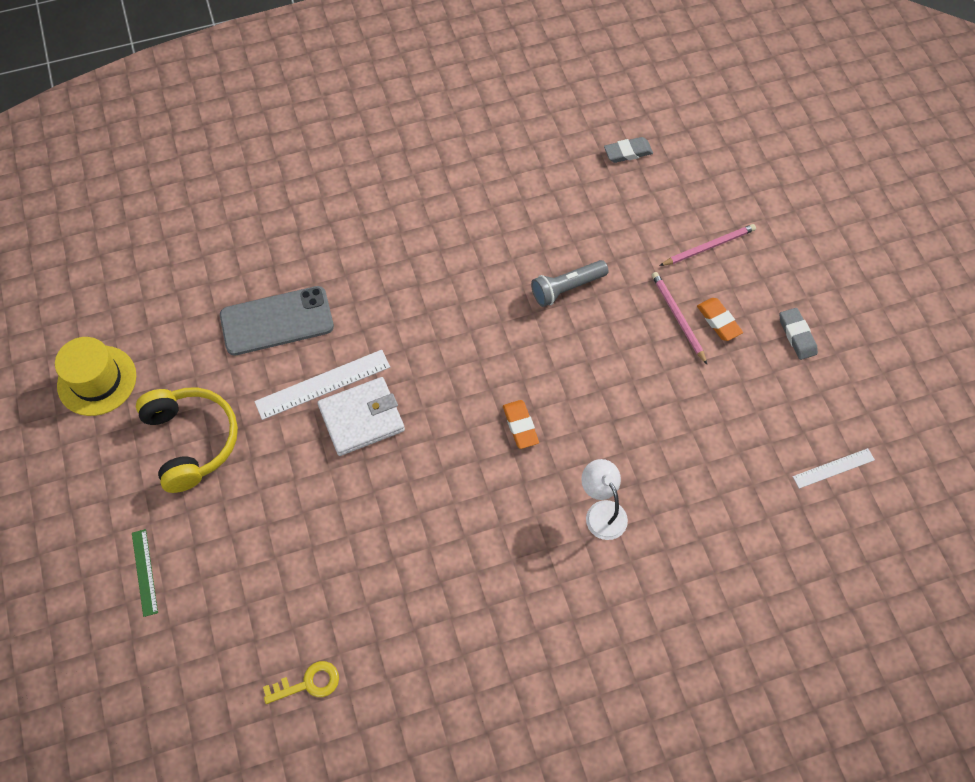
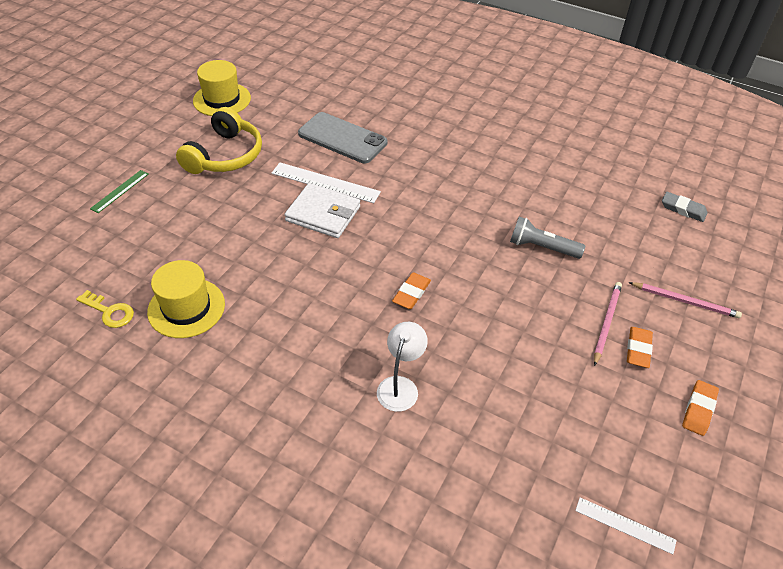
camera: 45 degrees right, 15 degrees down
grey eraser [779,308,818,360] -> orange eraser [682,380,719,436]
none -> yellow hat [147,260,225,338]

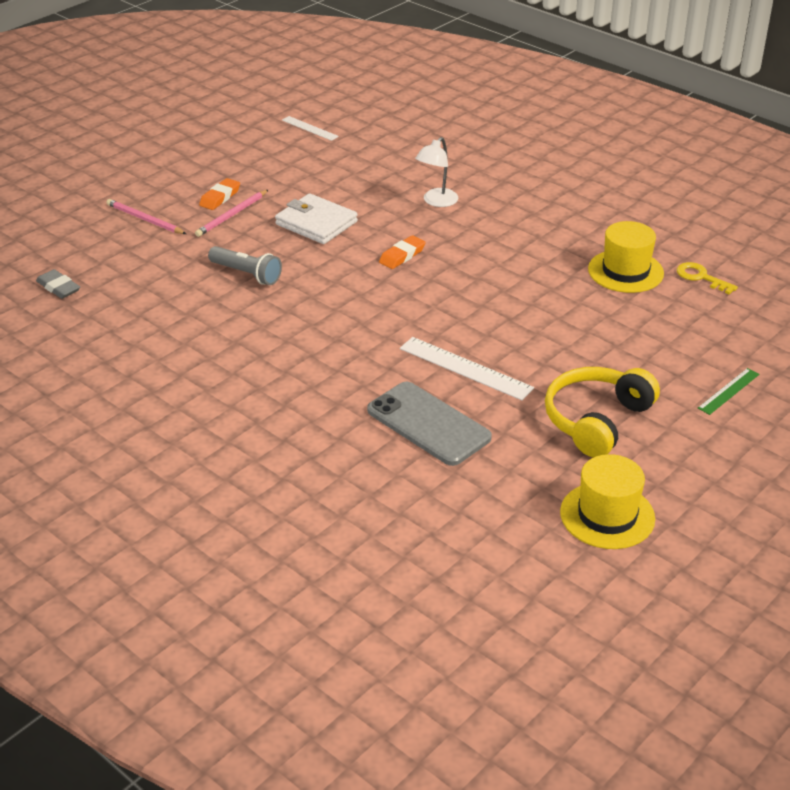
camera: 165 degrees left, 10 degrees down
white wallet [284,183,360,238] -> white wallet moved to [275,193,358,244]
orange eraser [682,380,719,436] -> none

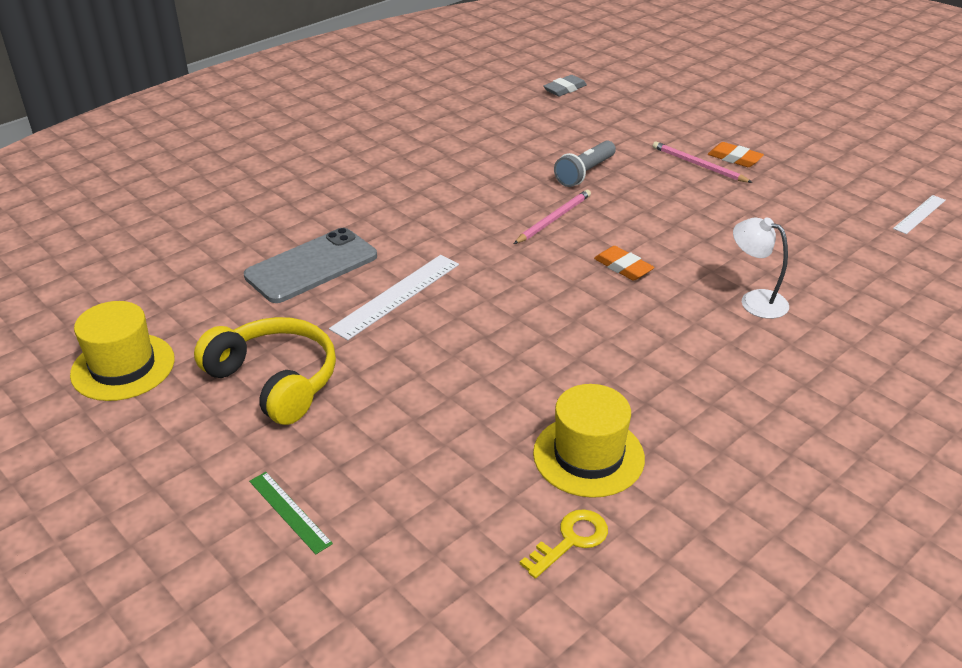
camera: 95 degrees right, 0 degrees up
pink pencil [106,199,186,234] -> pink pencil moved to [514,190,591,244]
white wallet [275,193,358,244] -> none

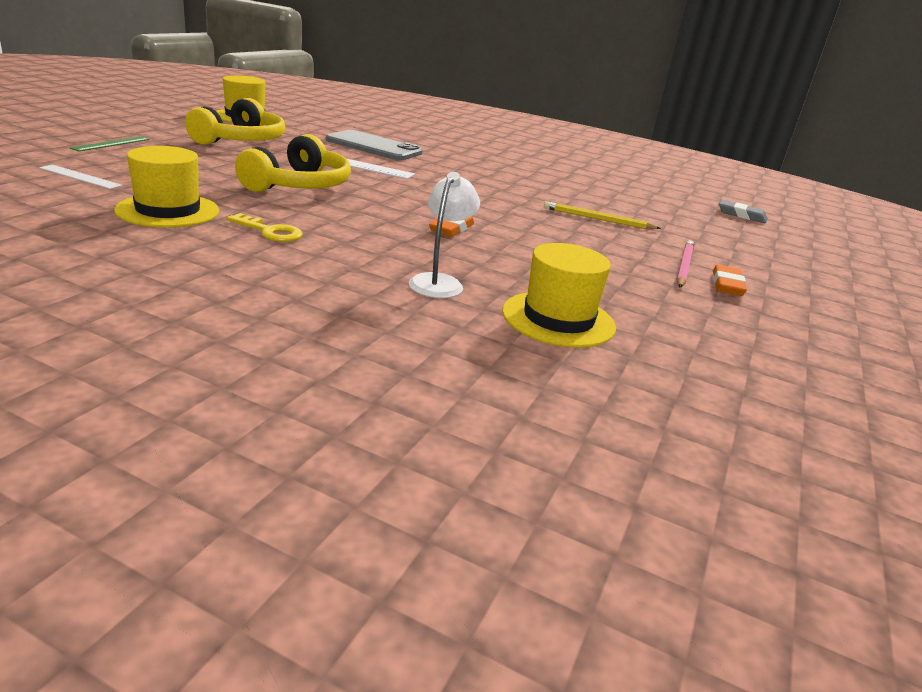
camera: 65 degrees right, 10 degrees down
pink pencil [514,190,591,244] -> none
yellow key [520,509,608,579] -> yellow key moved to [227,213,303,242]
grey flashlight [554,140,616,187] -> yellow pencil [544,201,661,229]
white ruler [893,195,946,234] -> white ruler moved to [39,165,122,189]
none -> yellow headphones [235,134,351,192]
none -> yellow hat [502,243,616,348]

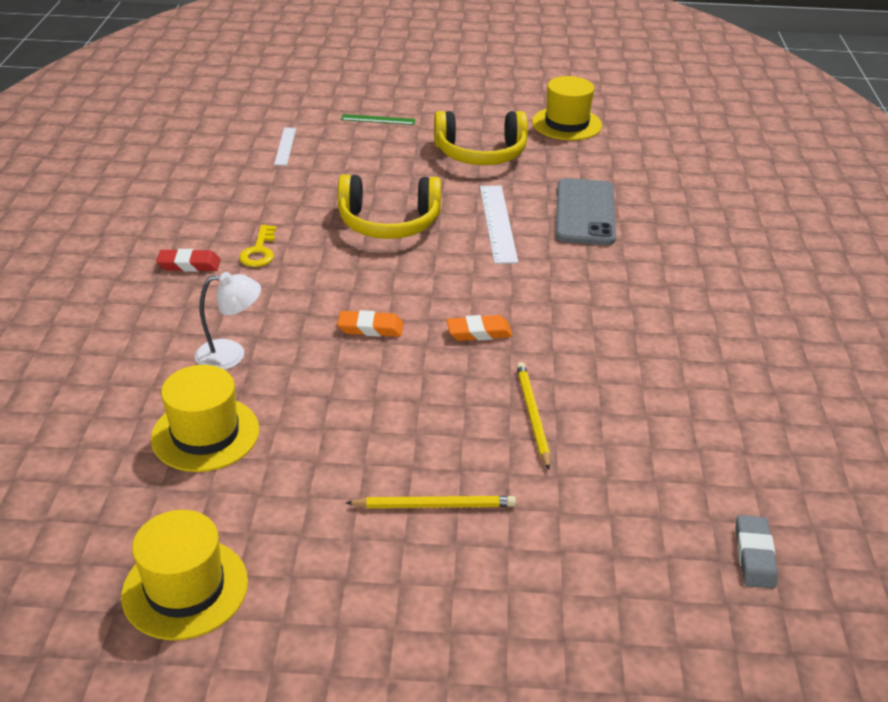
camera: 70 degrees right, 10 degrees up
yellow hat [114,146,219,228] -> yellow hat moved to [121,510,248,640]
pink pencil [677,240,694,287] -> yellow pencil [346,496,516,508]
orange eraser [713,265,747,296] -> orange eraser moved to [447,315,512,341]
none -> red eraser [156,249,221,272]

